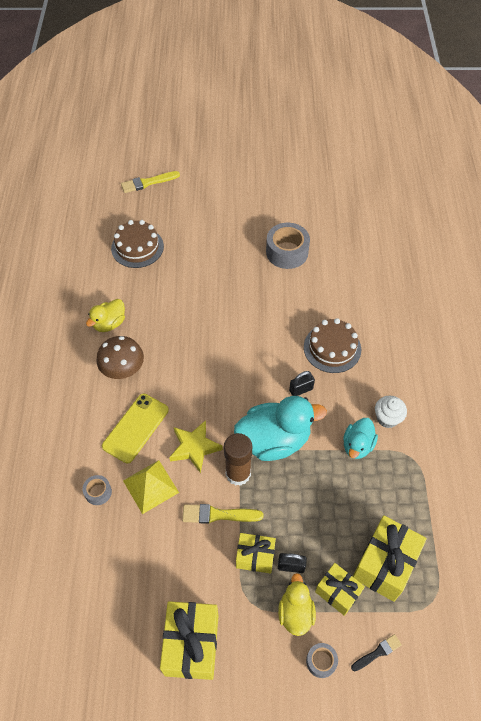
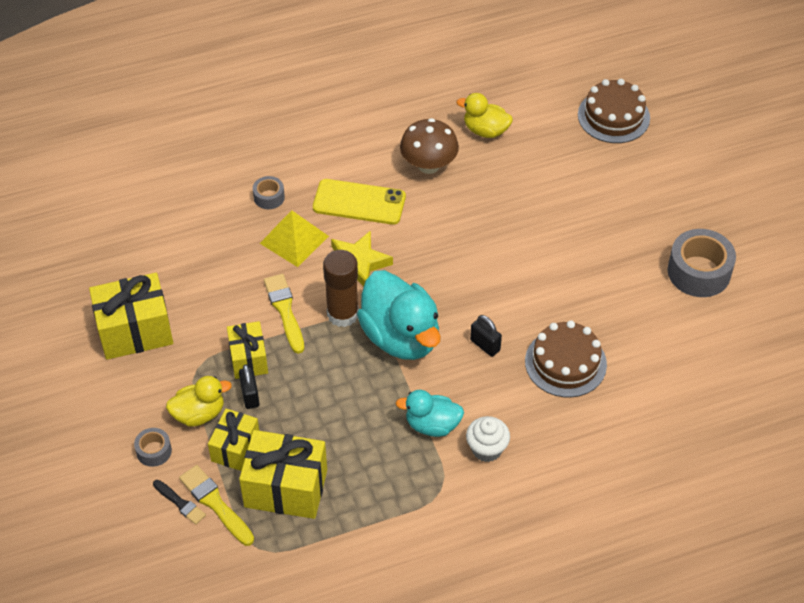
camera: 70 degrees right, 5 degrees down
yellow brush [121,171,180,193] -> yellow brush moved to [179,465,254,546]

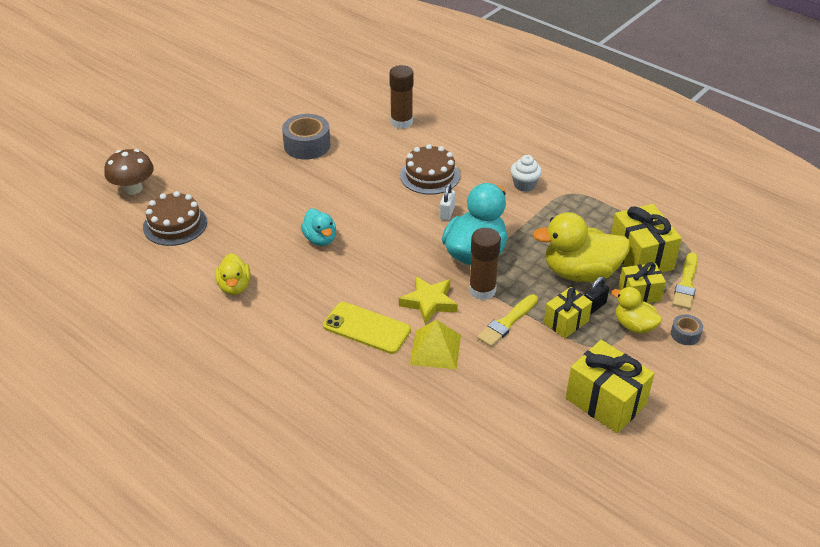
camera: 120 degrees left, 10 degrees down
black brush [153,480,206,525] -> none
grey tape [253,176,285,209] -> none
yellow phone [313,179,406,225] -> yellow phone turned 45 degrees counterclockwise [323,302,411,354]
turquoise duck [396,390,464,437] -> turquoise duck moved to [301,208,336,246]
brown mushroom [400,118,459,174] -> brown mushroom moved to [104,149,154,195]
black padlock [470,315,502,357] -> white padlock [439,183,455,221]
none -> brown glue stick [389,65,414,129]
none -> yellow duck [533,212,630,282]

